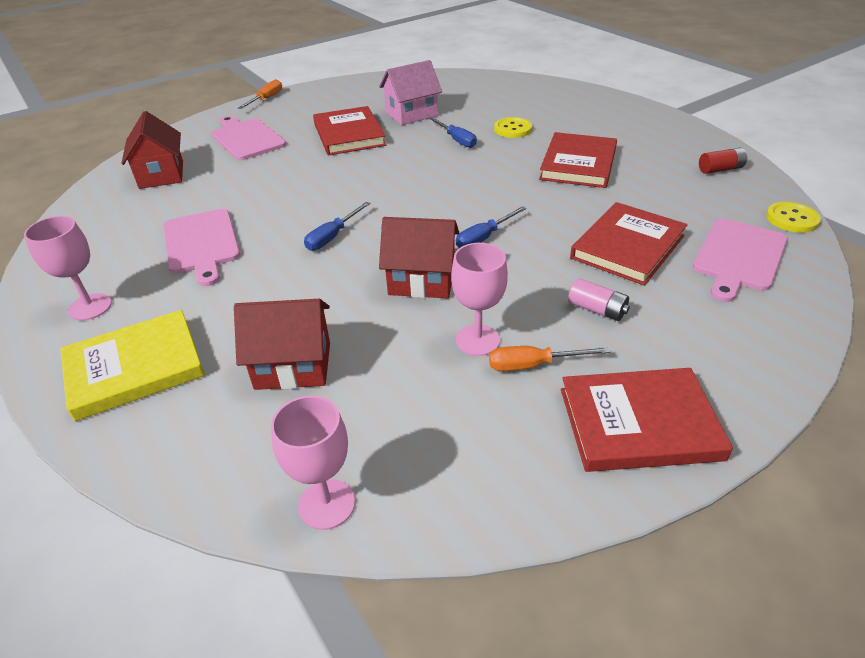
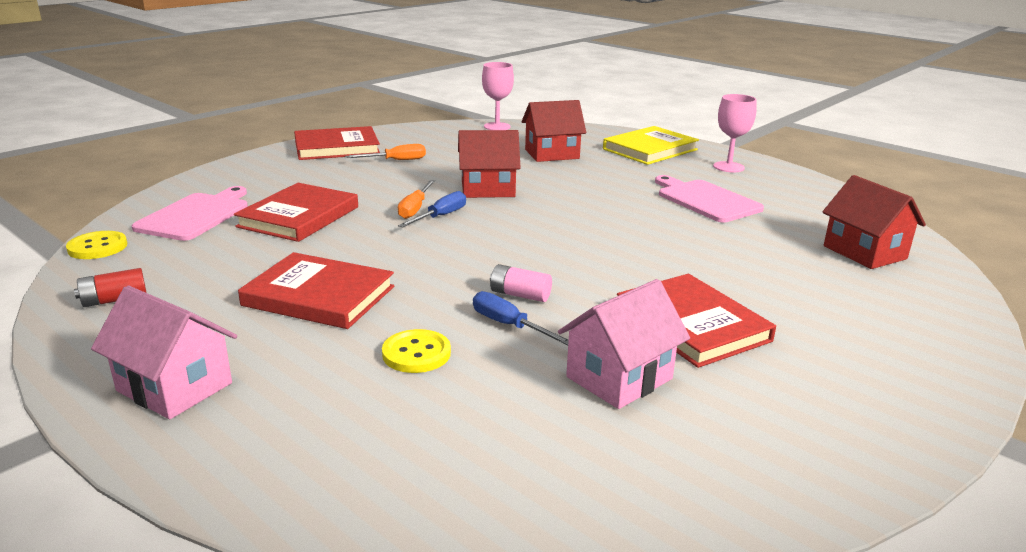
camera: 165 degrees right, 15 degrees down
pink cutting board [211,116,286,160] -> none
orange screwdriver [238,79,282,109] -> orange screwdriver moved to [398,180,435,219]
blue screwdriver [304,202,371,251] -> none
pink goblet [451,243,508,356] -> none
red book [539,132,617,188] -> red book turned 75 degrees counterclockwise [238,252,394,329]
pink battery [568,278,630,321] -> pink battery moved to [490,264,552,302]
none -> pink house [91,285,237,419]

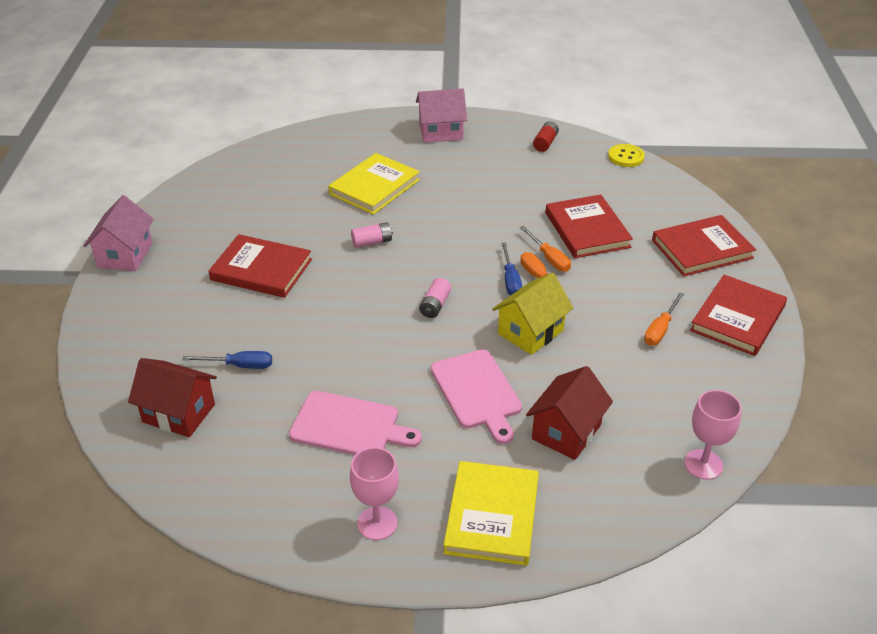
camera: 140 degrees right, 15 degrees up
pink cutting board [132,186,248,241] -> pink cutting board moved to [431,349,522,444]
red book [238,252,394,329] -> red book moved to [652,215,756,276]
yellow button [382,329,451,373] -> yellow book [328,153,420,215]
red house [458,130,521,198] -> yellow house [492,273,573,355]
blue screwdriver [473,291,569,346] -> blue screwdriver moved to [182,351,272,369]
pink house [558,279,690,409] -> pink house moved to [84,195,154,271]
none -> pink battery [419,278,451,318]
none -> orange screwdriver [520,226,571,272]

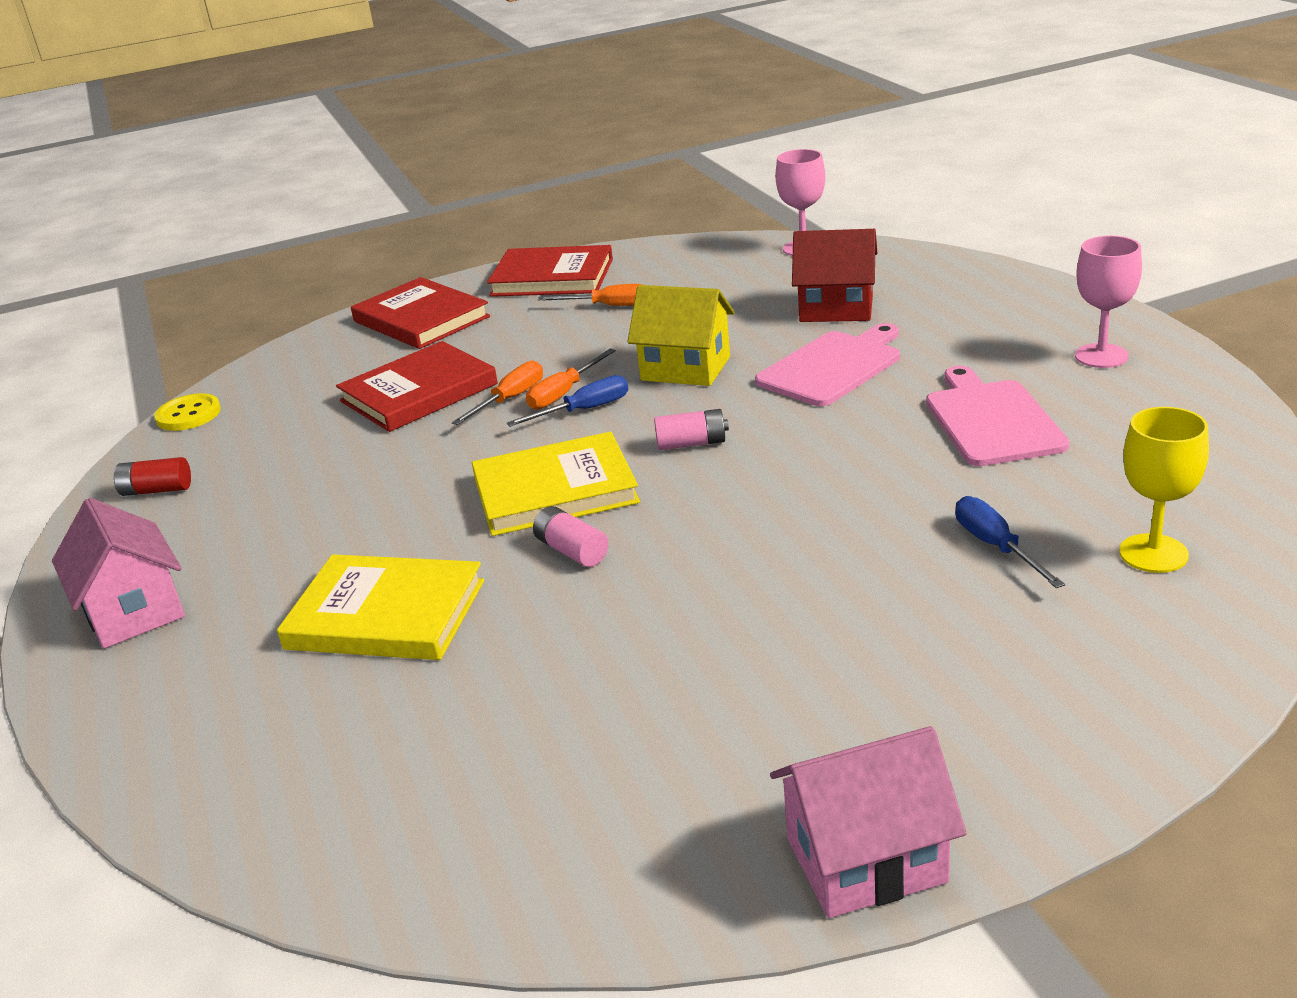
camera: 110 degrees left, 10 degrees down
red house [128,358,217,437] -> yellow goblet [1119,407,1209,573]
red book [208,234,312,298] -> none
yellow book [444,461,539,566] -> yellow book moved to [472,432,640,536]

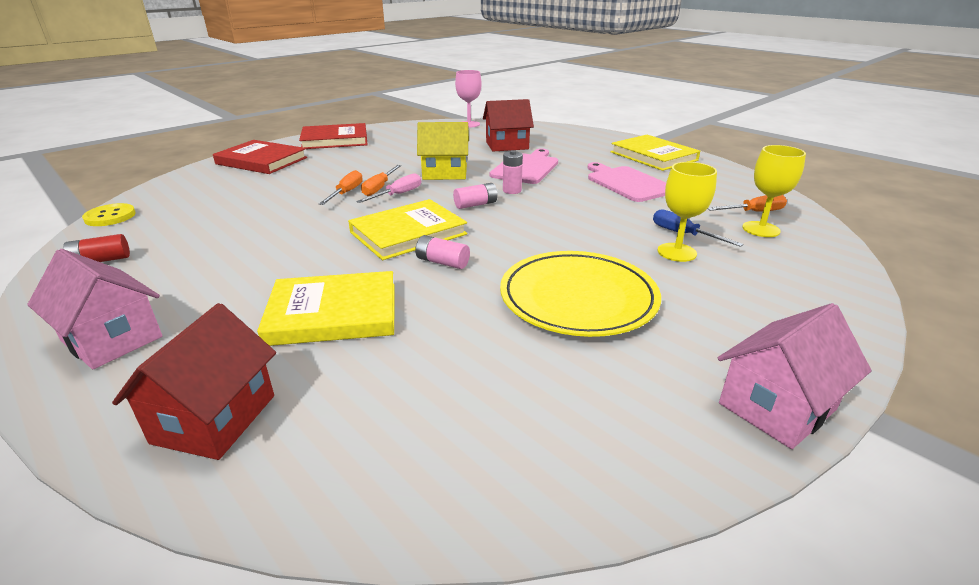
camera: 25 degrees left, 0 degrees up
red book [336,341,498,432] -> none
blue screwdriver [507,375,628,427] -> pink screwdriver [356,173,422,203]
orange screwdriver [538,284,642,306] -> orange screwdriver moved to [707,195,787,212]
pink goblet [1075,236,1142,368] -> yellow book [611,135,700,171]
none -> red house [112,303,276,460]
none -> yellow plate [500,251,661,337]
none -> pink battery [503,150,523,194]
none -> yellow goblet [658,162,717,262]

